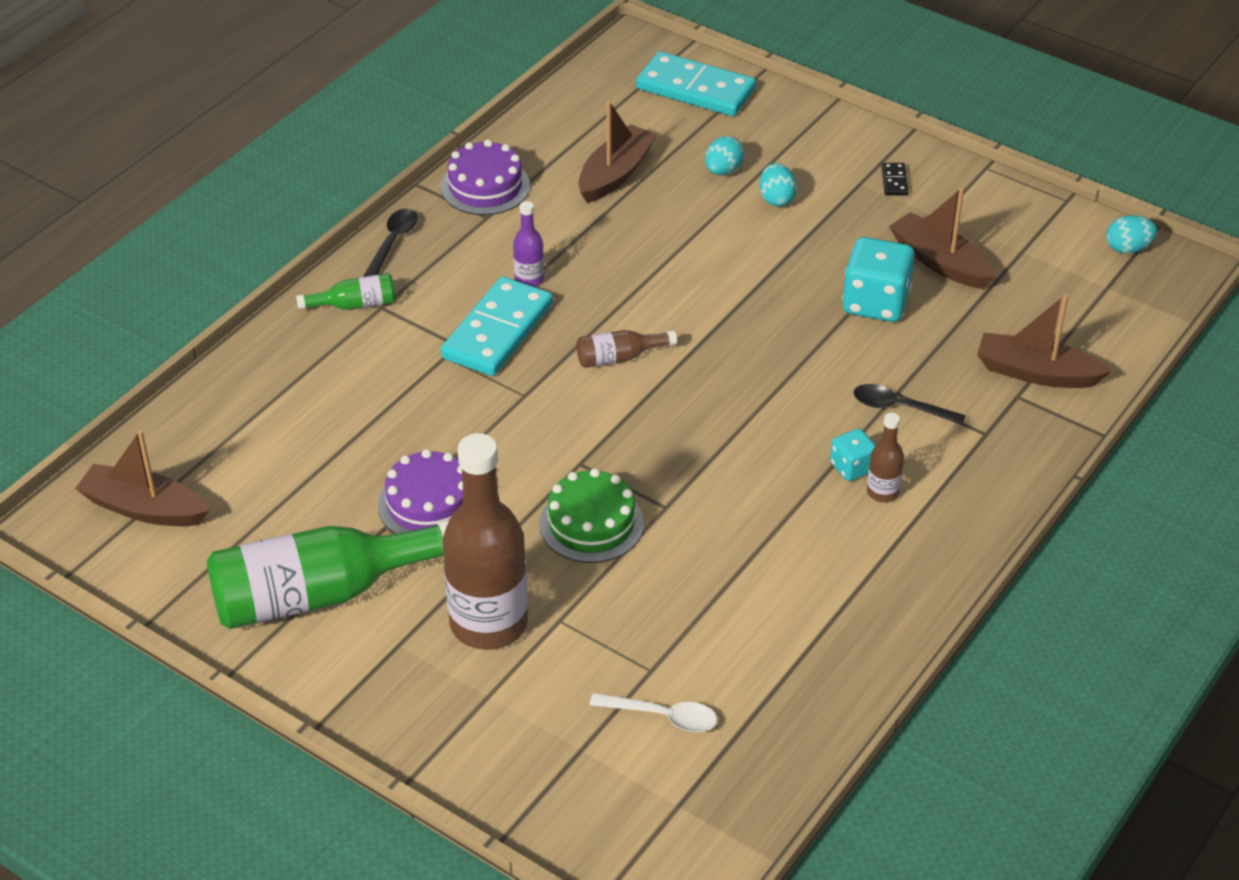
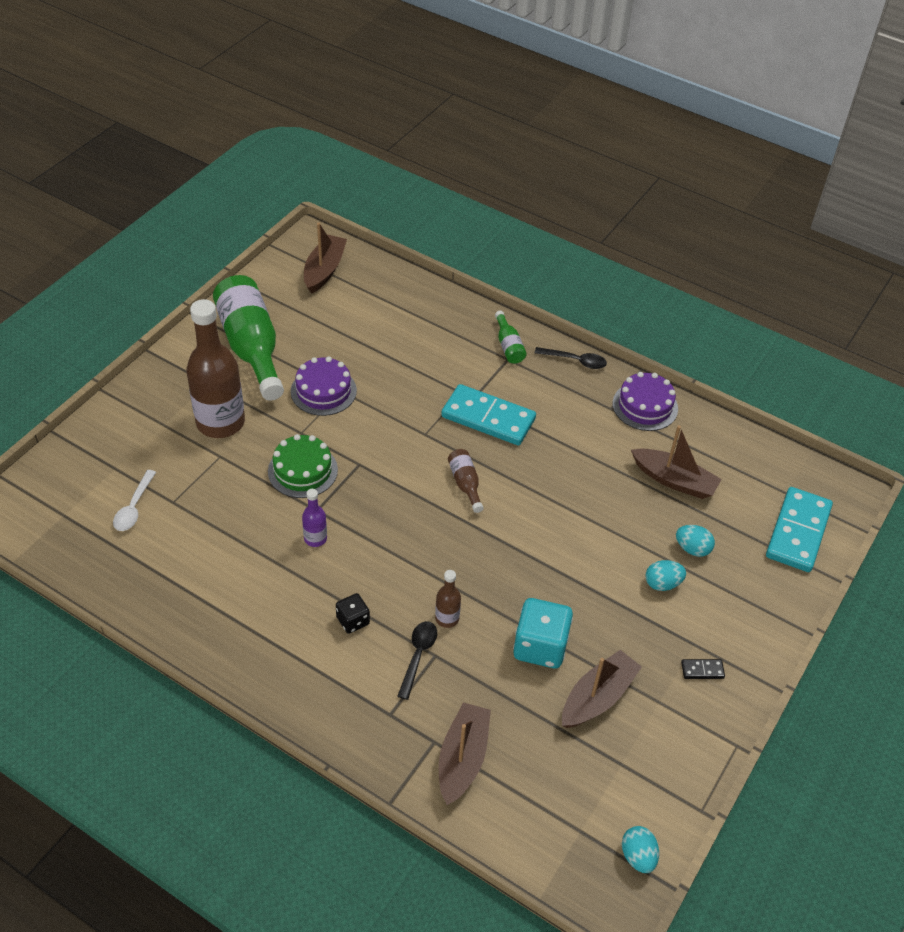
camera: 85 degrees right, 5 degrees up
purple bottle [513,201,544,287] -> purple bottle moved to [302,489,327,547]
turquoise dice [830,428,875,481] -> black dice [336,593,370,634]
brown bottle [867,413,904,502] -> brown bottle moved to [435,570,461,628]

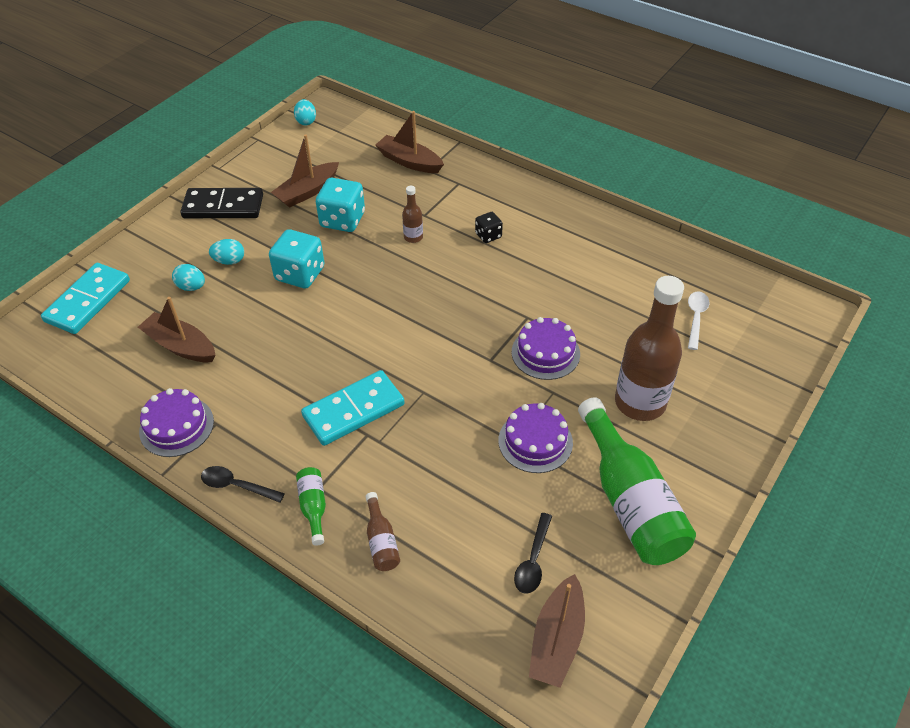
camera: 175 degrees left, 0 degrees up
green cake [268,434,338,498] -> purple cake [512,317,580,380]
purple bottle [302,489,327,547] -> none
black spoon [397,621,437,700] -> black spoon moved to [514,513,552,594]
brown boat [439,702,491,805] -> brown boat turned 105 degrees clockwise [375,111,444,173]
turquoise domino [441,384,536,445] -> turquoise domino turned 60 degrees counterclockwise [301,370,405,446]
brown bottle [448,449,484,513] -> brown bottle moved to [365,492,400,571]
black domino [681,659,725,679] -> black domino [181,188,263,218], size x2.46
none -> turquoise dice [269,229,324,288]

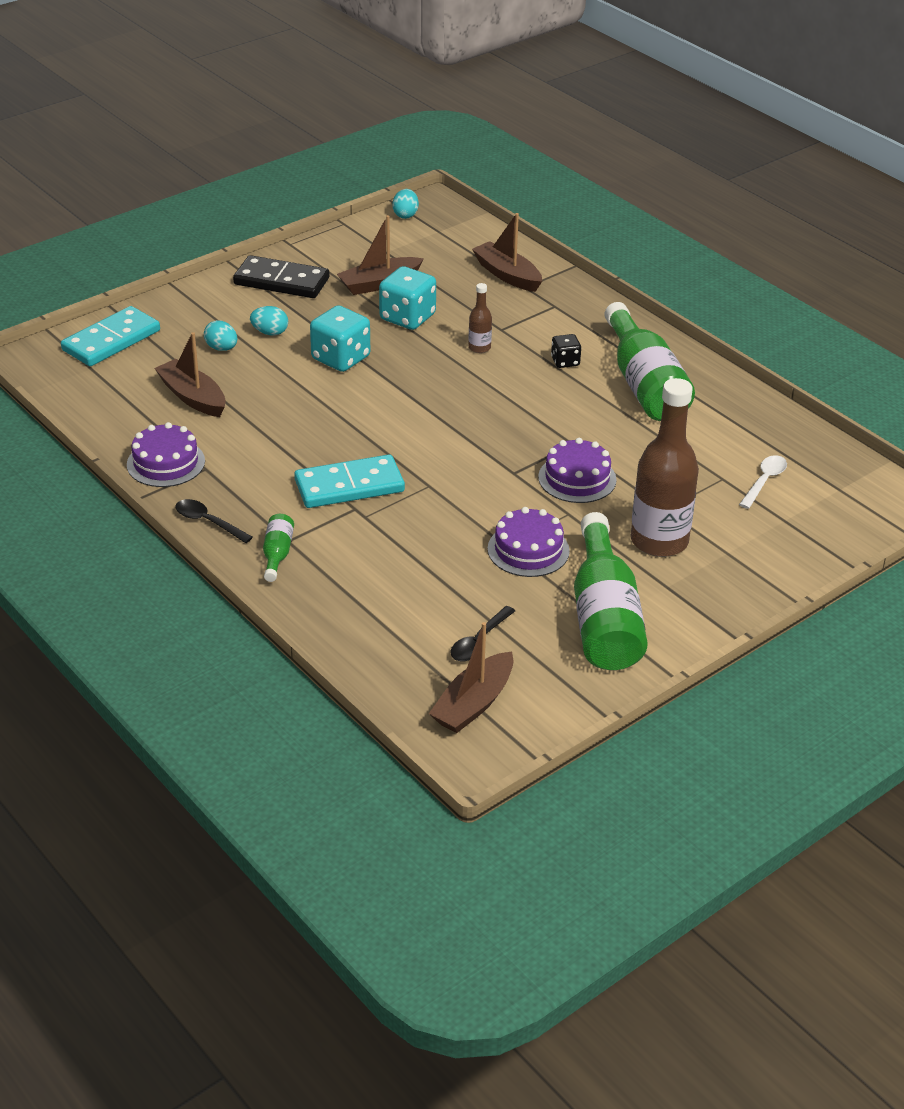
camera: 15 degrees right, 10 degrees down
brown bottle [365,492,400,571] -> none
none -> green bottle [605,302,695,421]

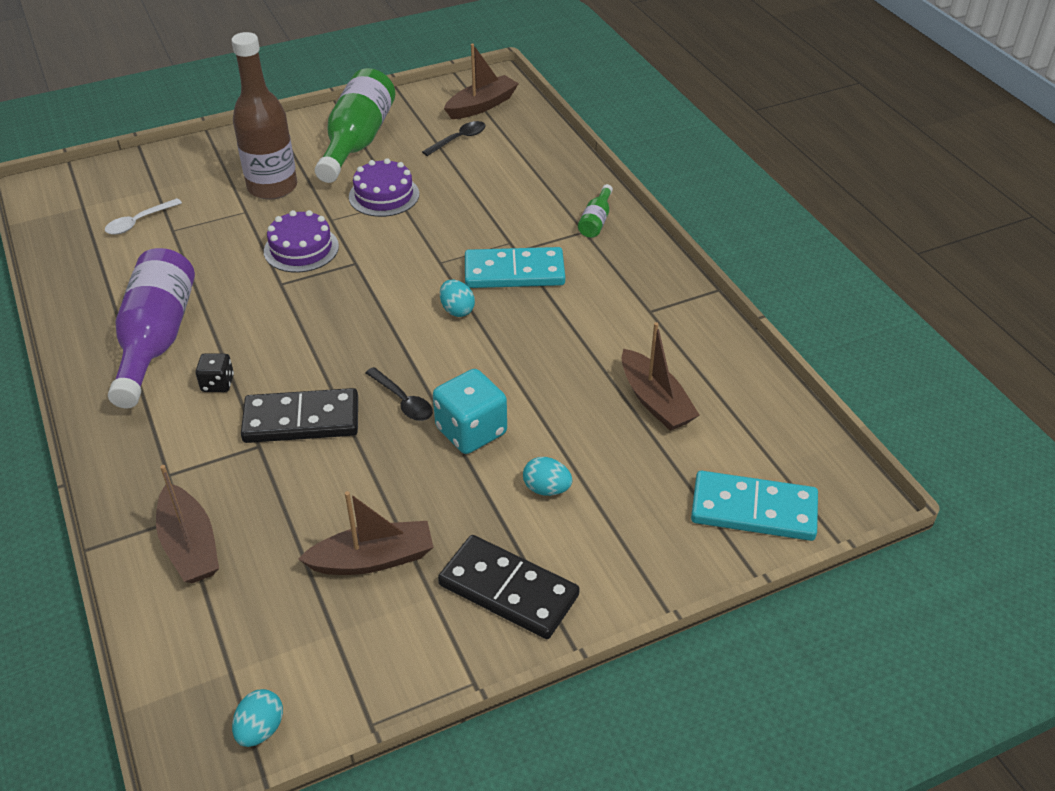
camera: 165 degrees left, 5 degrees up
turquoise domino [61,306,160,366] -> turquoise domino turned 45 degrees clockwise [691,471,818,541]
purple cake [127,422,205,487] -> none
black spoon [175,499,253,543] -> black spoon moved to [366,367,433,421]
turquoise egg [204,320,237,351] -> turquoise egg moved to [440,280,475,317]
turquoise dice [379,266,436,330] -> none
brown bottle [468,283,492,353] -> black domino [241,388,358,443]
green bottle [605,302,695,421] -> purple bottle [108,248,195,408]

